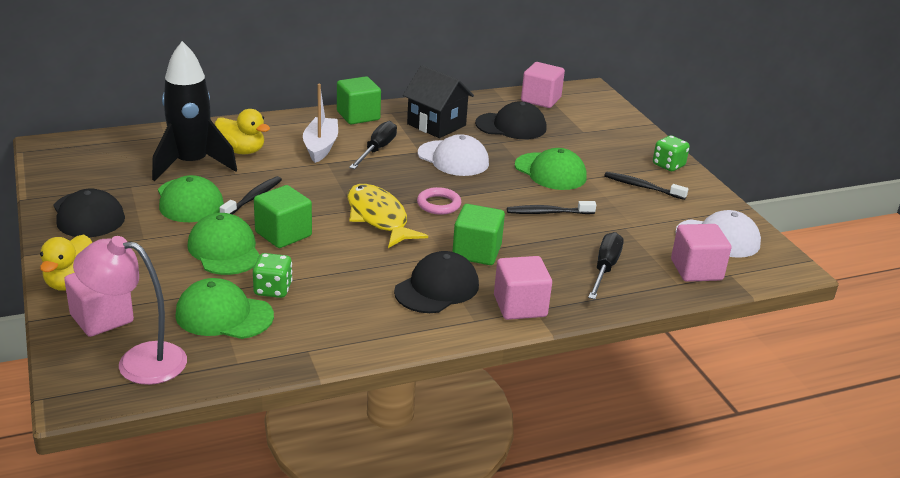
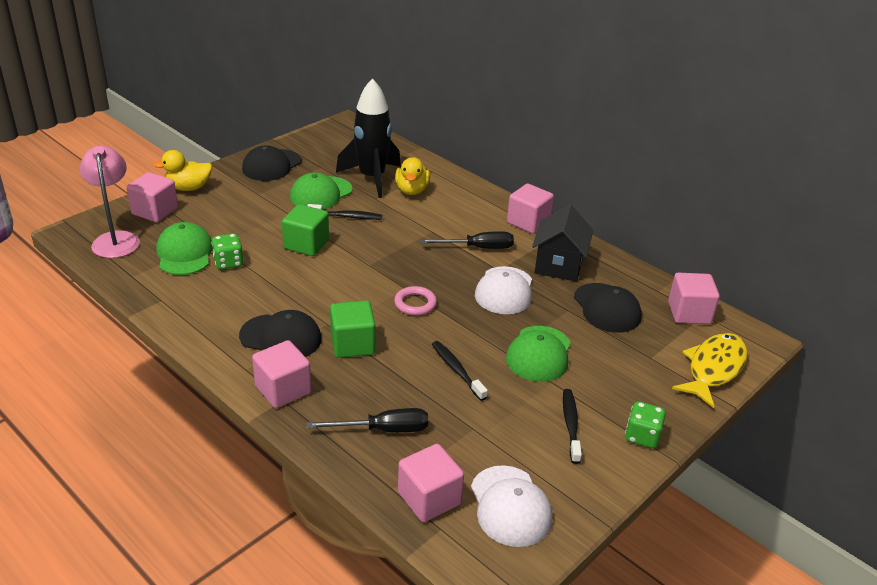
camera: 65 degrees right, 5 degrees up
green cap [187,213,260,275] -> none
white boat [303,84,338,163] -> none
green cube [337,76,381,124] -> pink cube [507,184,554,234]
yellow fish [347,184,428,248] -> yellow fish moved to [672,333,748,408]

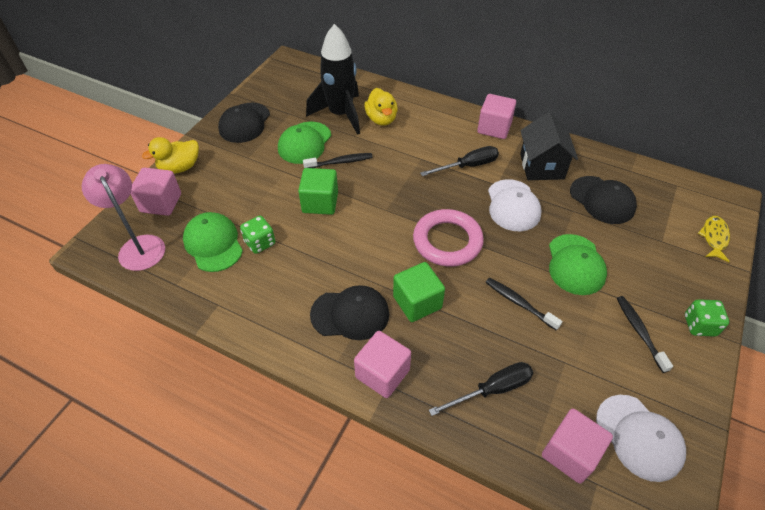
camera: 15 degrees left, 15 degrees up
pink ring [394,286,437,316] -> pink ring [413,209,484,267], size x1.79
pink cube [668,273,720,324] -> none
yellow fish [672,333,748,408] -> yellow fish [698,216,730,262], size x0.60

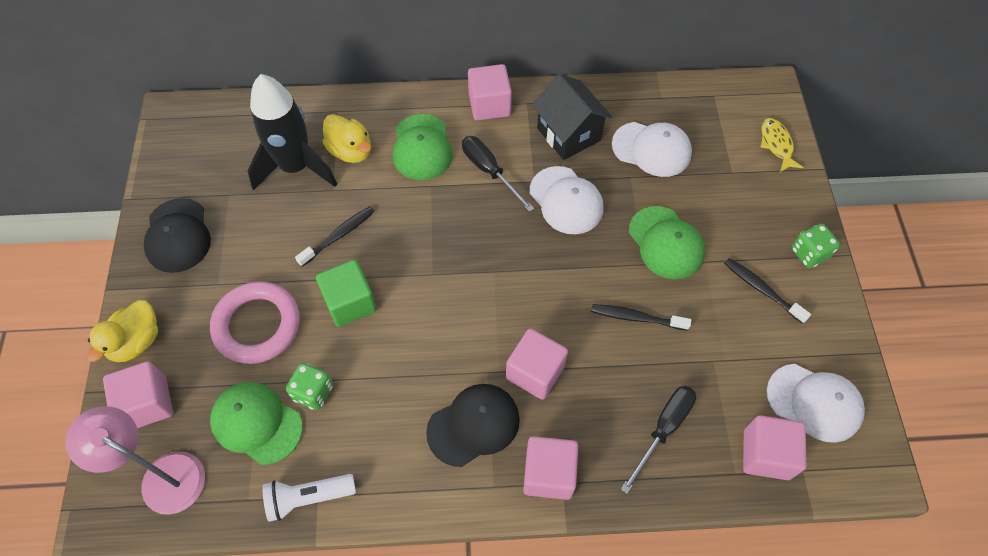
camera: 30 degrees left, 10 degrees up
green cap [278,122,331,164] -> green cap moved to [393,114,453,180]
green cube [393,262,445,322] -> pink cube [506,328,568,400]
pink ring [413,209,484,267] -> pink ring moved to [210,281,300,364]
black screwdriver [420,146,499,176] -> black screwdriver turned 75 degrees counterclockwise [462,136,534,212]
black cap [570,176,637,224] -> white cap [612,122,692,177]
none -> white flashlight [263,474,356,522]

